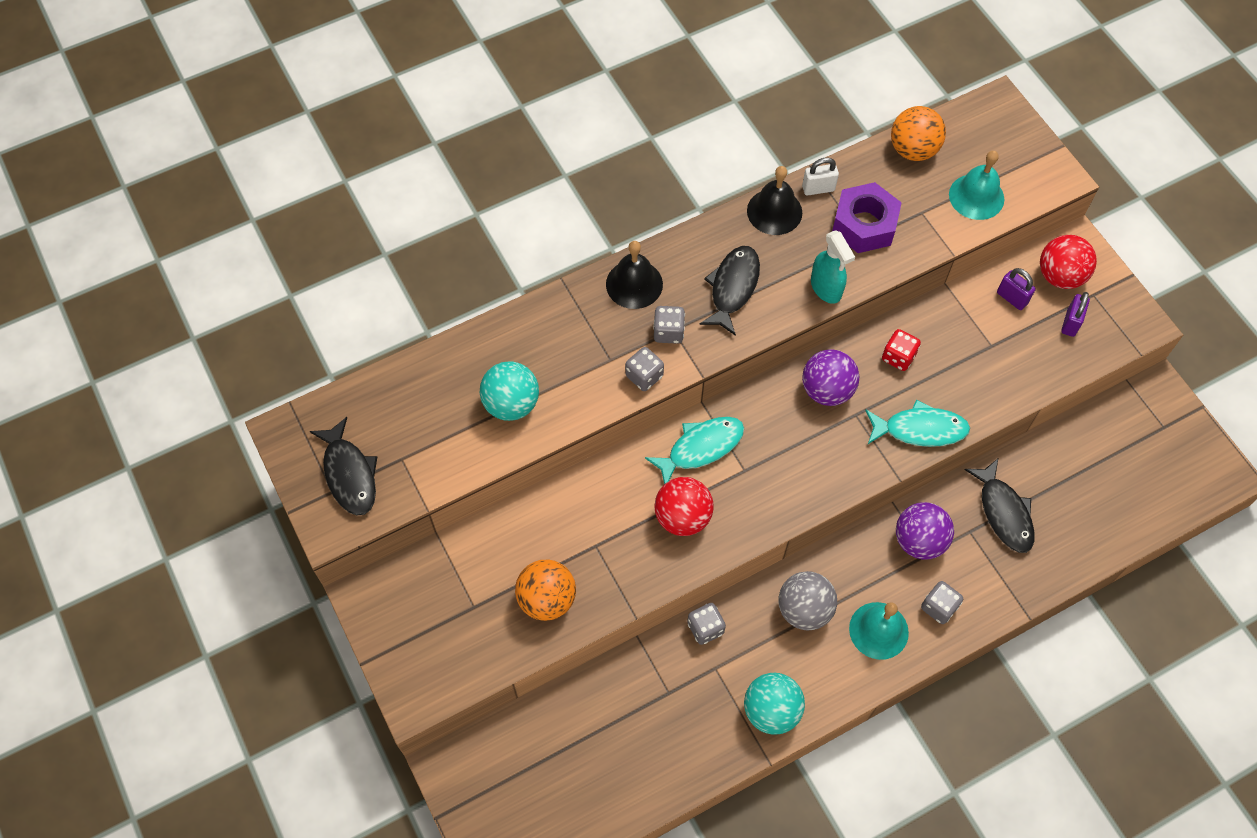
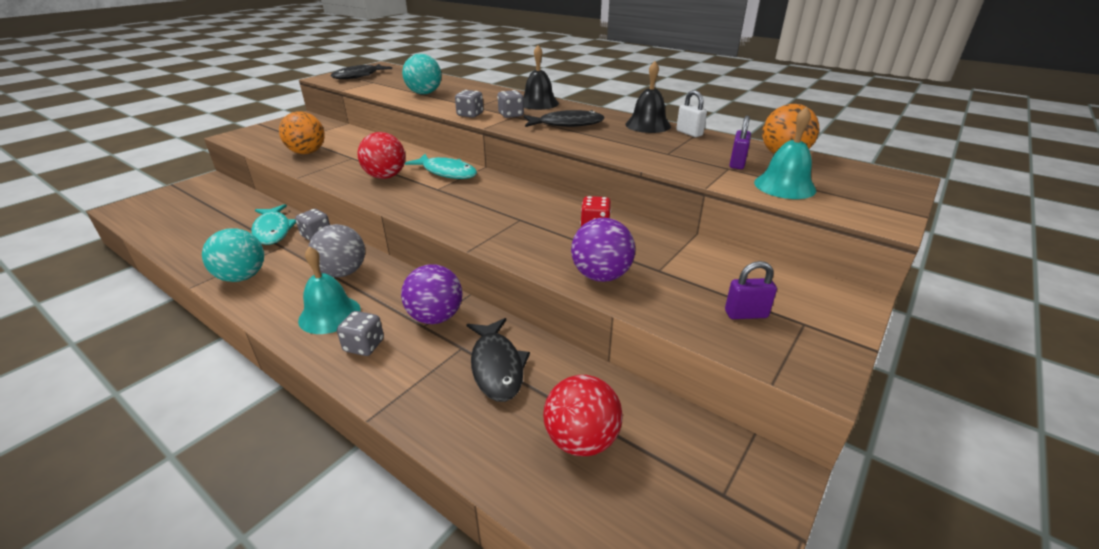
camera: 65 degrees right, 30 degrees down
purple ball [802,349,860,406] -> purple ball moved to [571,218,635,282]
turquoise spray bottle [811,230,855,304] -> none
purple nut [832,182,902,253] -> none
turquoise fish [865,400,970,447] -> turquoise fish moved to [251,204,296,245]
black fish [965,459,1035,553] -> black fish turned 60 degrees counterclockwise [466,318,530,402]
purple padlock [997,268,1036,310] -> purple padlock moved to [729,116,751,169]
red ball [1040,235,1097,289] -> red ball moved to [543,375,623,456]

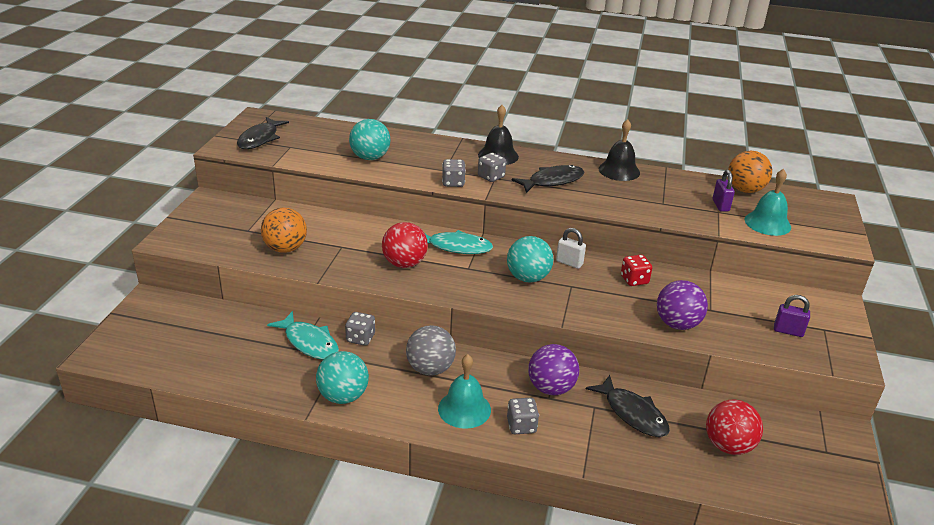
camera: 25 degrees left, 0 degrees up
white padlock [676,90,707,137] -> white padlock moved to [556,228,586,269]
purple padlock [725,261,777,319] -> purple padlock turned 45 degrees clockwise [774,295,810,337]
none -> turquoise ball [507,236,554,283]

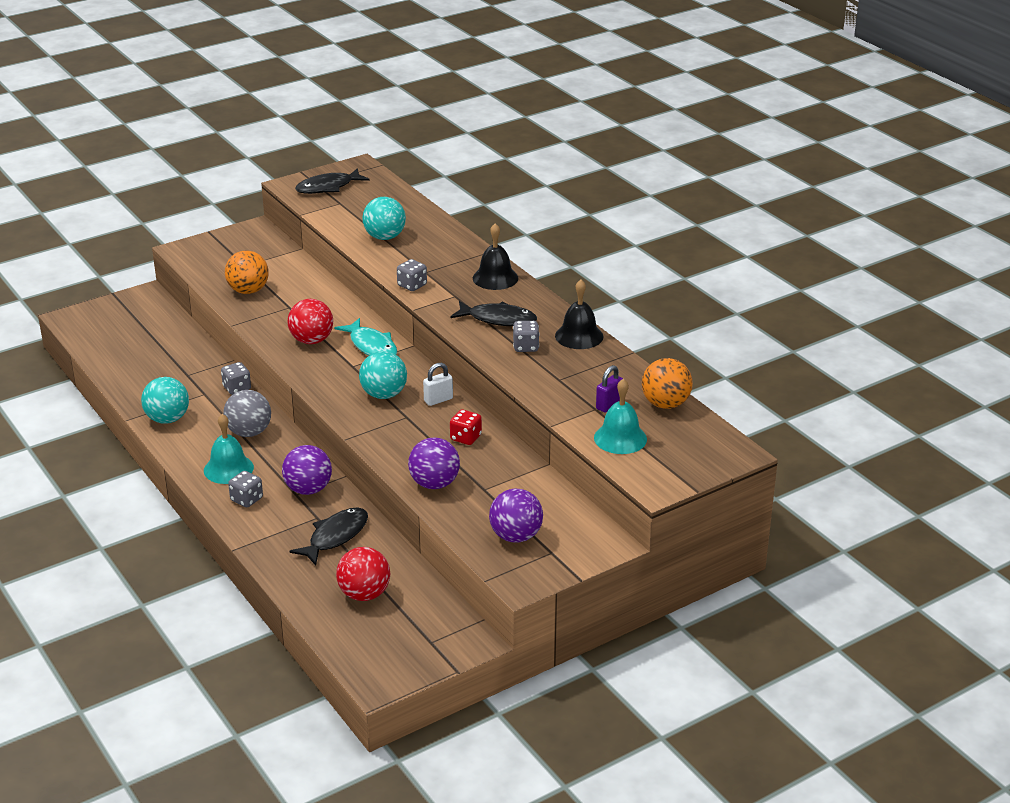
camera: 45 degrees right, 0 degrees up
turquoise fish [267,311,339,360] -> none
grey dice [478,153,506,182] -> grey dice moved to [513,321,539,352]
white padlock [556,228,586,269] -> white padlock turned 75 degrees clockwise [423,363,453,406]
black fish [586,375,670,437] -> black fish turned 150 degrees counterclockwise [289,507,368,566]
purple padlock [774,295,810,337] -> purple ball [489,489,543,543]

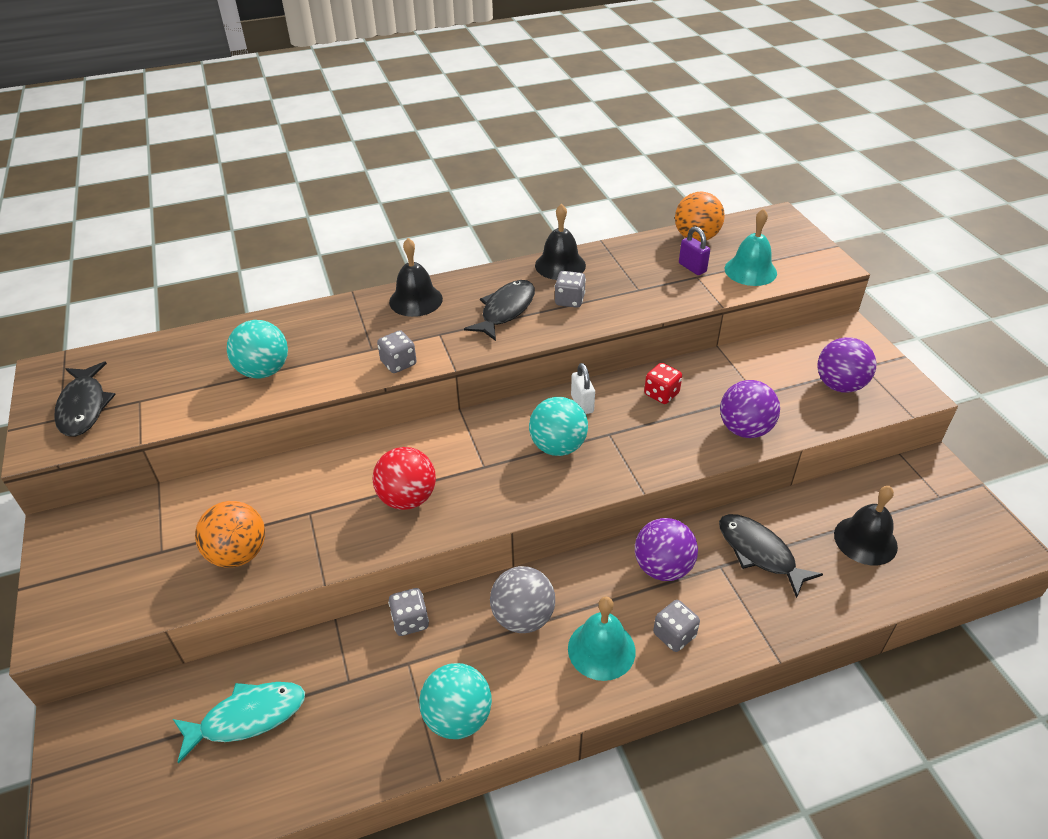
camera: 75 degrees left, 10 degrees up
turquoise fish [335,318,397,355] -> turquoise fish moved to [173,682,305,764]
red ball [336,547,390,601] -> black bell [834,486,898,565]

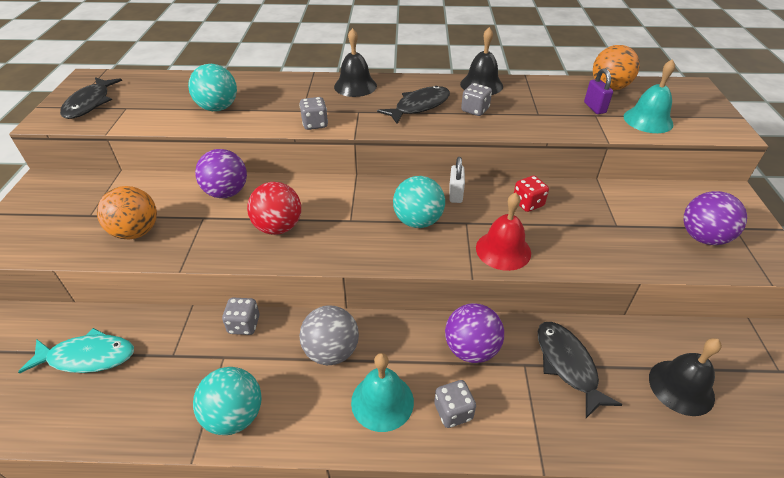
camera: 20 degrees right, 0 degrees up
purple ball [720,380,780,438] -> purple ball moved to [195,149,247,198]
none -> red bell [476,193,531,271]

